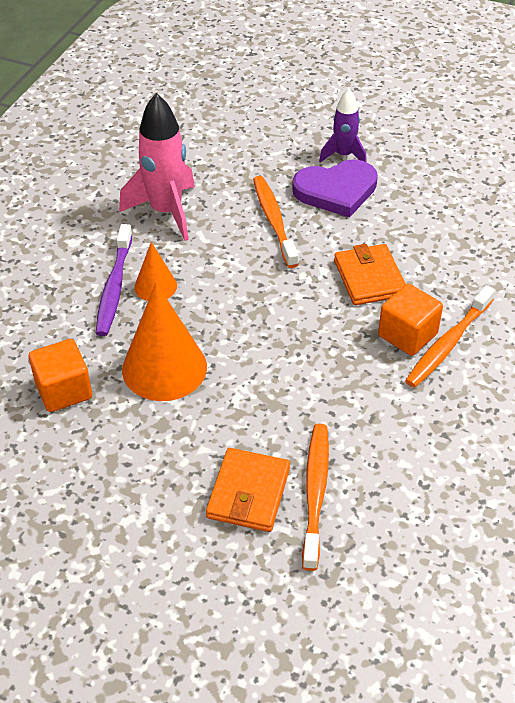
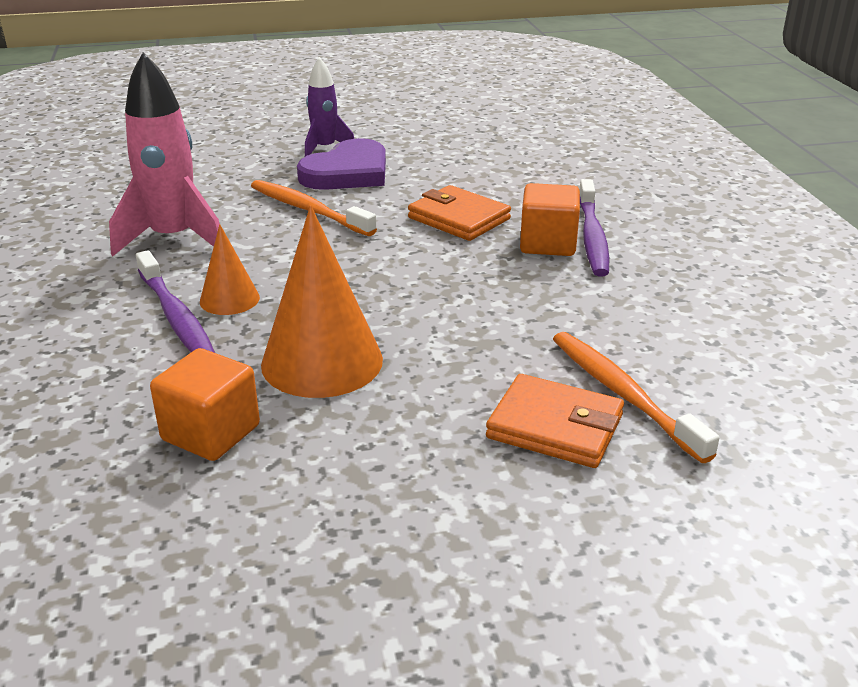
camera: 35 degrees left, 15 degrees down
orange wallet [206,448,290,532] -> orange wallet turned 45 degrees counterclockwise [486,374,624,468]
orange toothbrush [405,285,495,388] -> purple toothbrush [580,179,609,277]

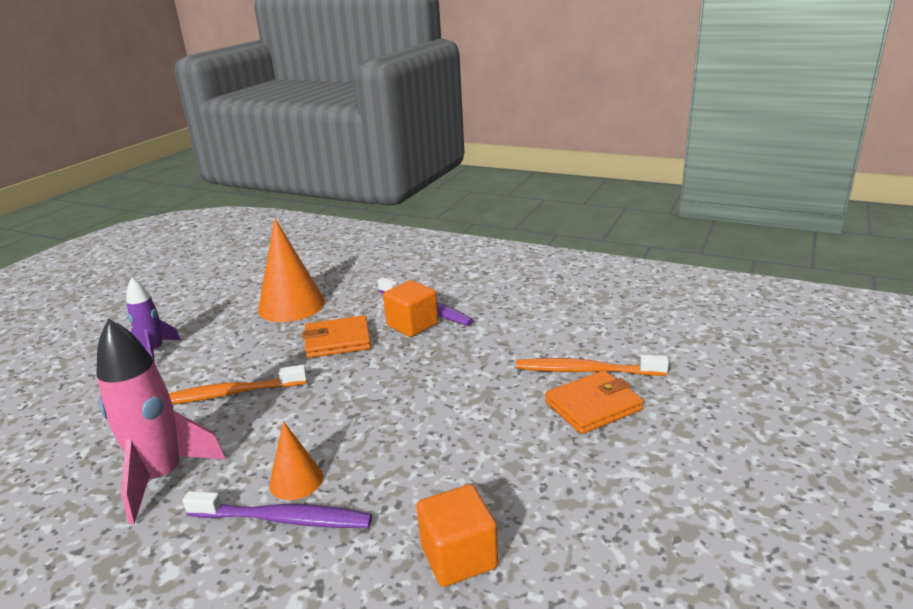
camera: 50 degrees left, 5 degrees down
orange cone [261,206,383,398] -> orange cone moved to [258,219,325,322]
purple heart [297,138,386,190] -> none

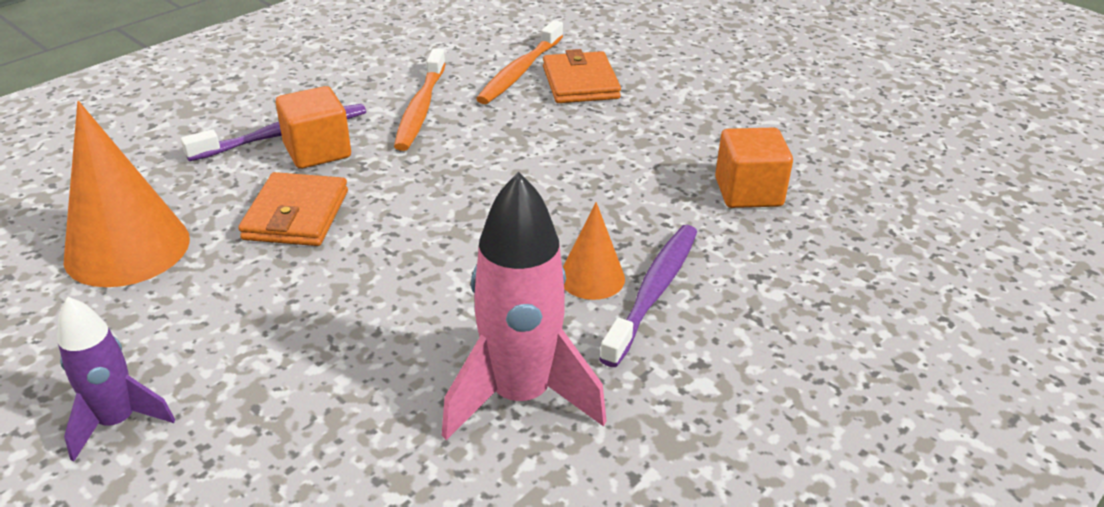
camera: 75 degrees left, 10 degrees up
orange toothbrush [169,365,307,404] -> orange toothbrush moved to [394,48,445,151]

